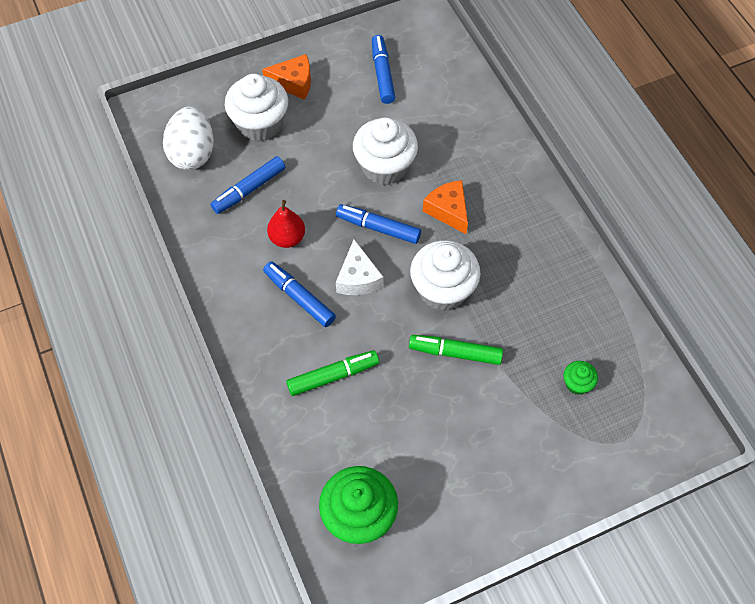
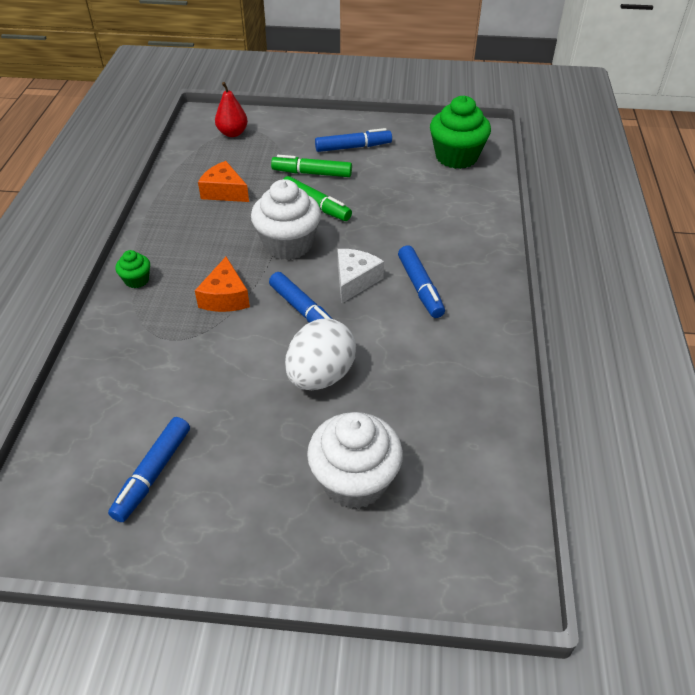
camera: 150 degrees left, 15 degrees down
white egg [163,107,214,170] -> white egg moved to [285,318,356,390]
blue marker [211,156,285,214] -> blue marker moved to [315,128,392,152]
orange cheese [262,54,311,100] -> orange cheese moved to [198,161,249,202]
red pear [267,200,305,248] -> red pear moved to [215,82,248,137]
green marker [286,350,379,396] -> green marker moved to [271,155,352,177]
white cupcake [353,117,418,185] -> none
green cupcake [564,361,598,395] -> green cupcake moved to [115,250,150,288]

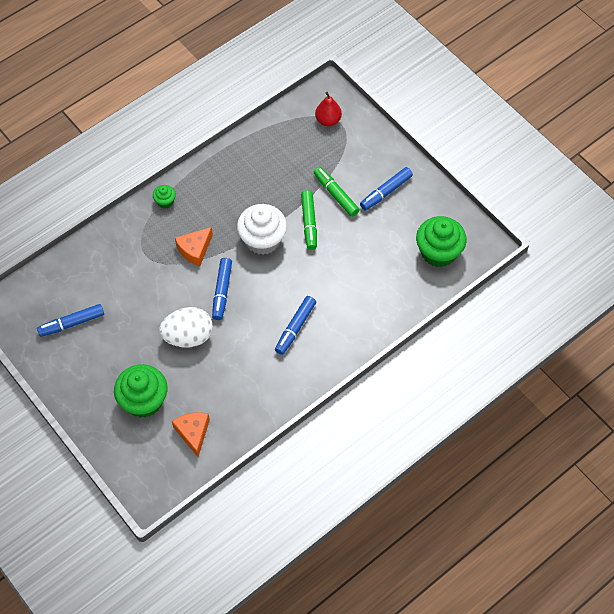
camera: 45 degrees right, 15 degrees up
orange cheese [198,161,249,202] -> orange cheese moved to [172,412,210,457]
white cupcake [307,412,403,509] -> green cupcake [114,364,167,418]
blue marker [315,128,392,152] -> blue marker turned 105 degrees clockwise [360,167,413,211]
white cheese [338,249,384,304] -> none

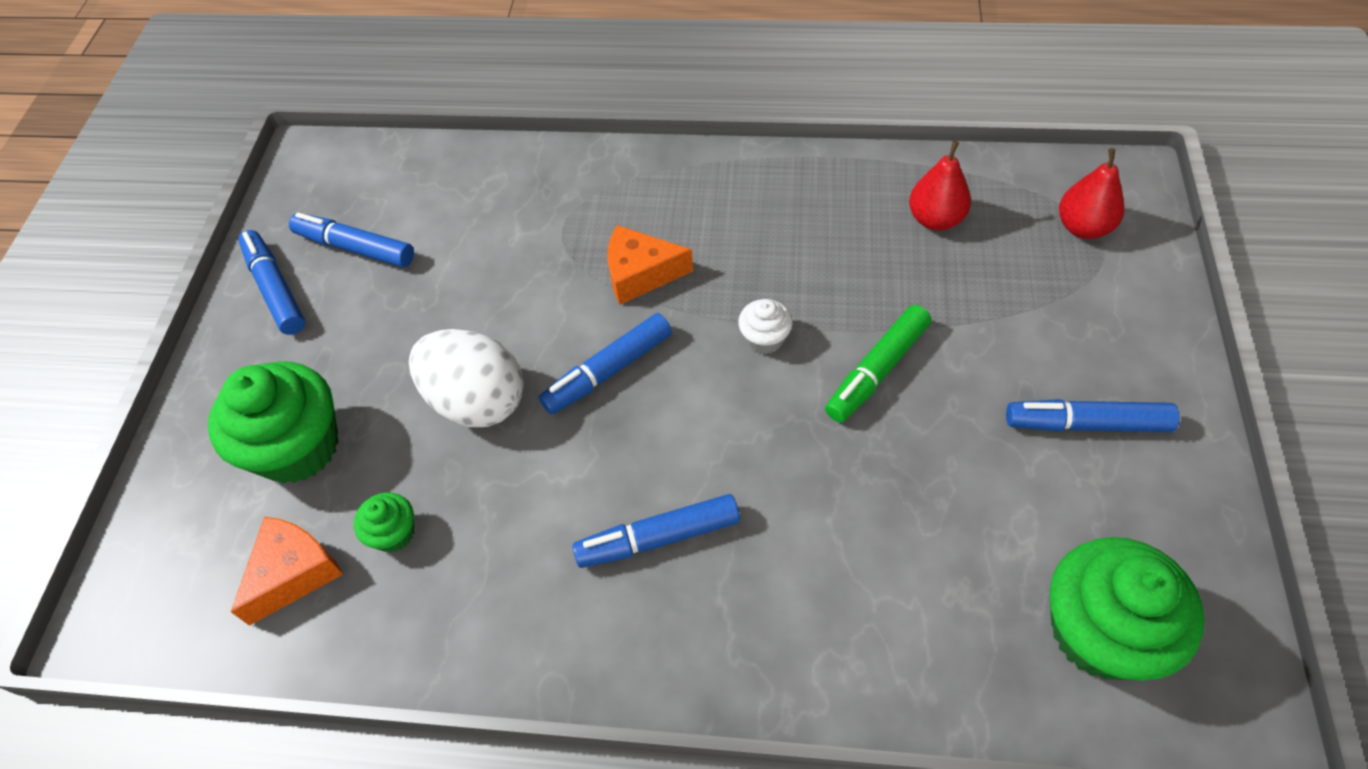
camera: 50 degrees right, 5 degrees down
green cupcake [153,185,176,208] -> green cupcake moved to [354,492,414,552]
white cupcake [237,204,287,255] -> white cupcake [738,299,793,354], size x0.47
green marker [314,167,359,217] -> none
none -> blue marker [238,230,305,335]
none -> red pear [909,141,971,231]

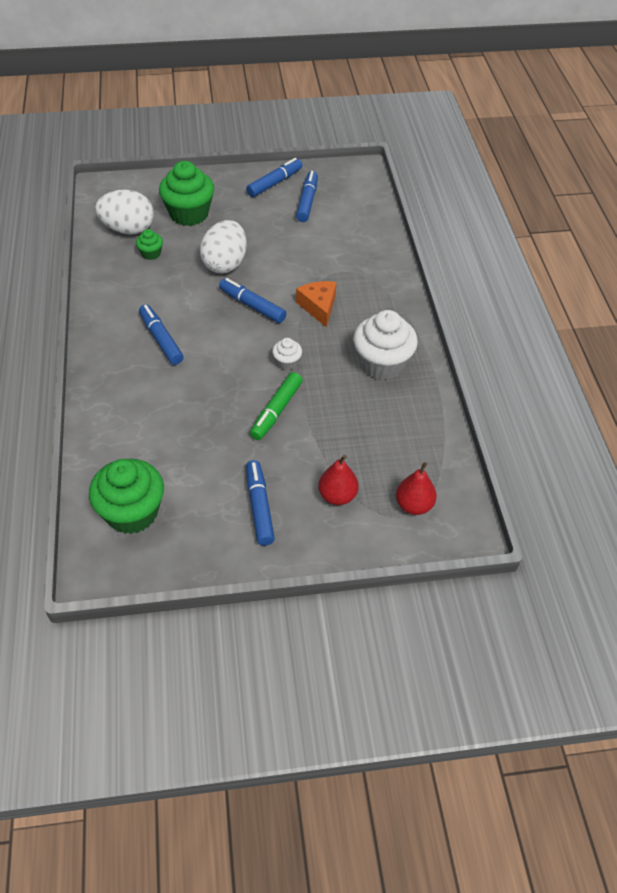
camera: 70 degrees right, 5 degrees down
orange cheese [231,517,343,626] -> white egg [95,190,154,235]
green marker [825,305,931,423] -> green marker turned 90 degrees counterclockwise [250,372,302,440]
red pear [909,141,971,231] -> red pear moved to [318,455,359,505]
none -> white cupcake [353,310,418,380]

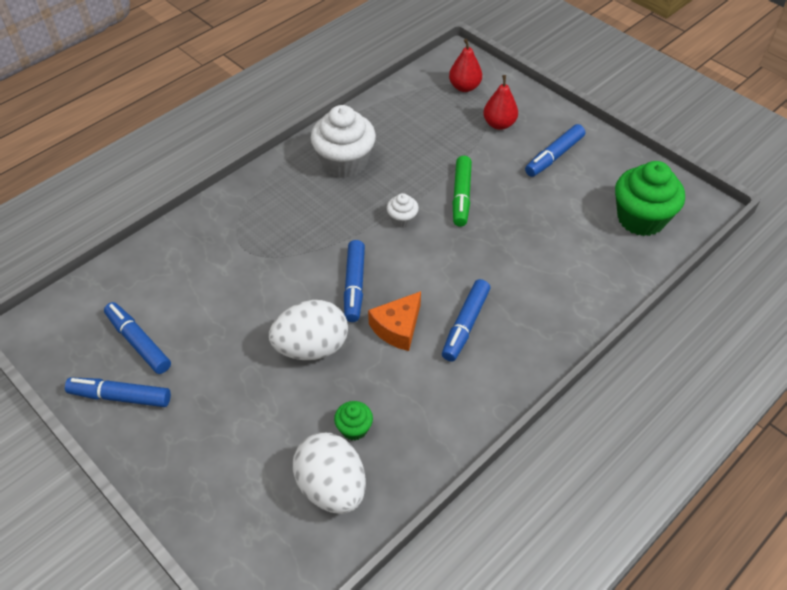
camera: 125 degrees left, 0 degrees up
green cupcake [159,161,214,226] -> none
green marker [250,372,302,440] -> green marker turned 105 degrees clockwise [452,156,472,227]
blue marker [296,171,318,222] -> blue marker turned 75 degrees clockwise [104,302,171,374]
orange cheese [296,281,336,328] -> orange cheese moved to [368,291,421,351]

